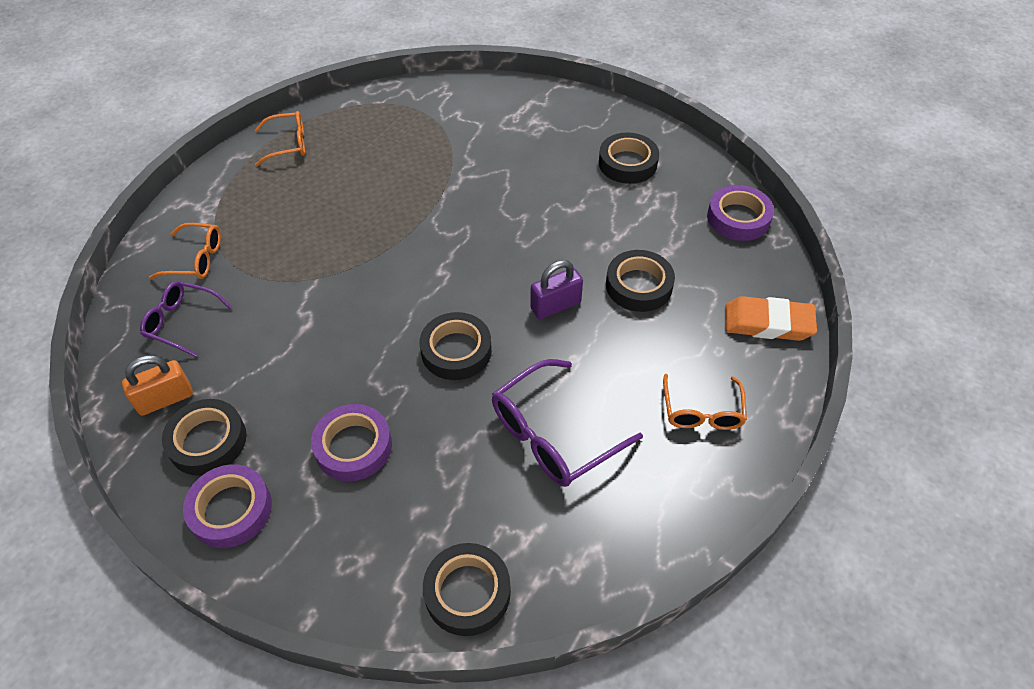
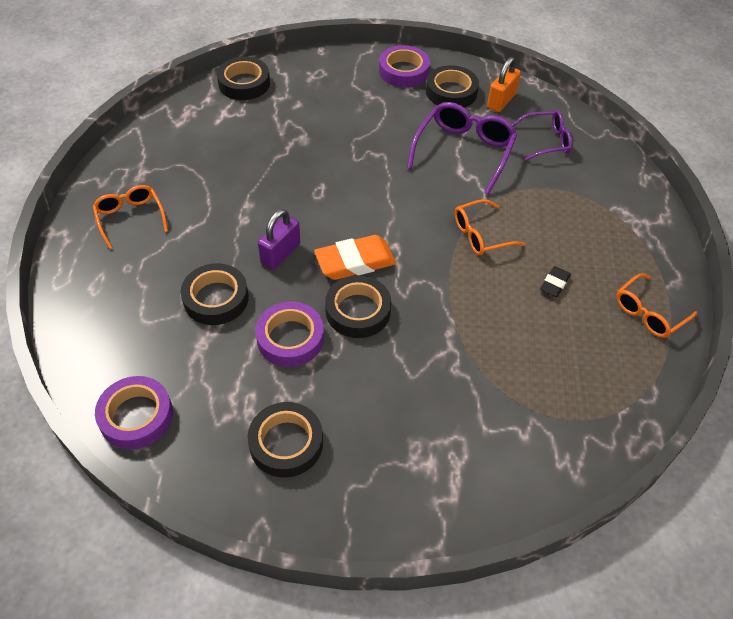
camera: 150 degrees right, 0 degrees up
orange glasses [149,223,221,280] -> orange glasses moved to [455,199,525,255]
purple tape [311,404,392,481] -> purple tape moved to [255,302,324,367]
black tape [420,312,492,380] -> black tape moved to [325,275,391,338]
purple glasses [492,359,643,487] -> purple glasses moved to [407,102,517,195]
orange eraser [725,296,817,341] -> orange eraser moved to [314,235,396,280]
none -> black eraser [540,266,571,297]

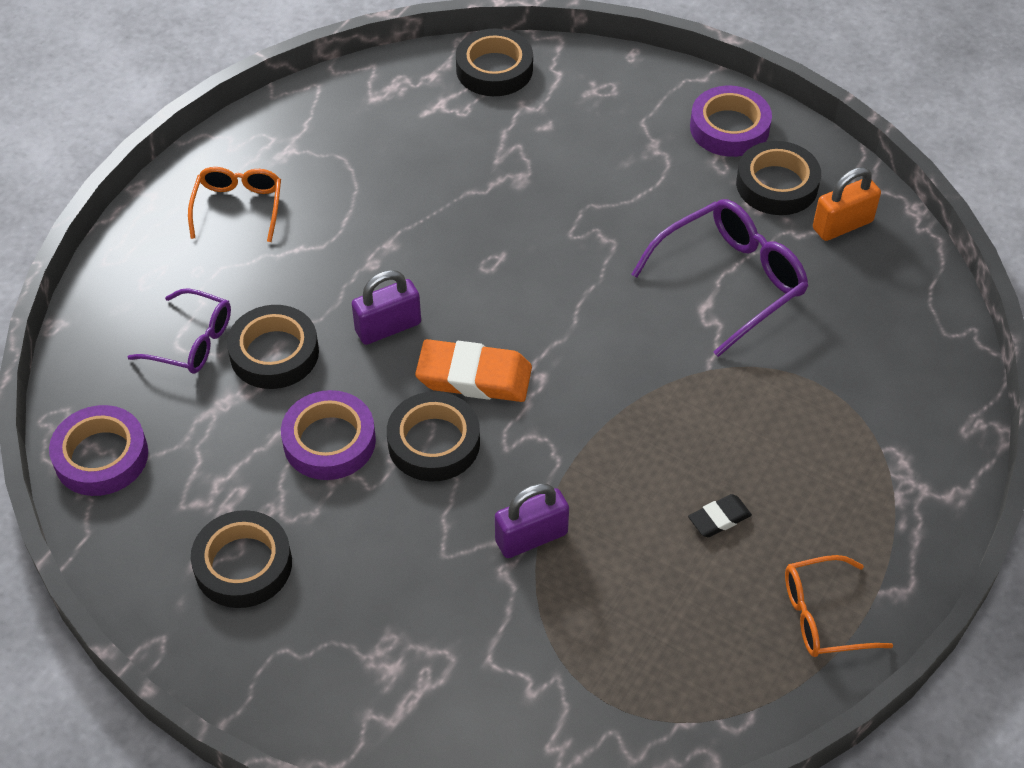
camera: 30 degrees right, 0 degrees up
orange glasses [455,199,525,255] -> none
purple glasses [512,110,572,161] -> purple glasses moved to [128,288,231,374]
none -> purple padlock [495,483,569,558]

